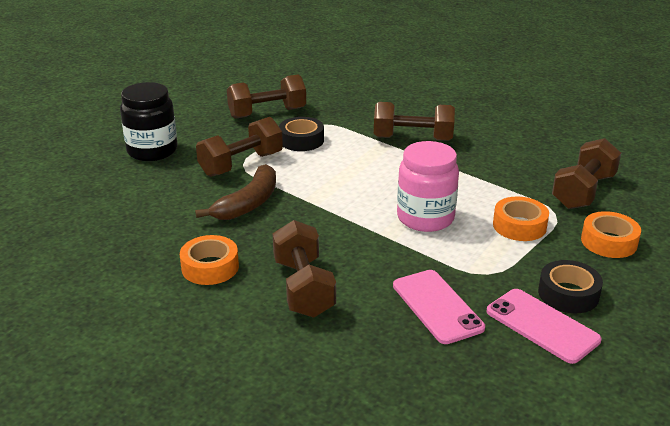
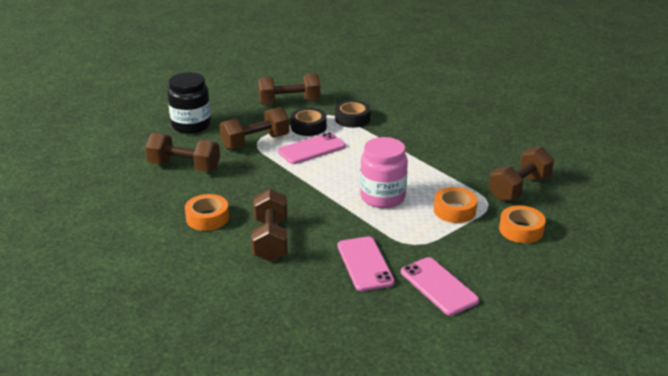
camera: 10 degrees right, 0 degrees up
brown banana [195,164,276,220] -> none
brown dumbbell [374,102,455,141] -> brown dumbbell moved to [145,133,220,172]
black tape [538,260,603,313] -> black tape moved to [335,100,371,128]
none -> pink phone [278,132,346,164]

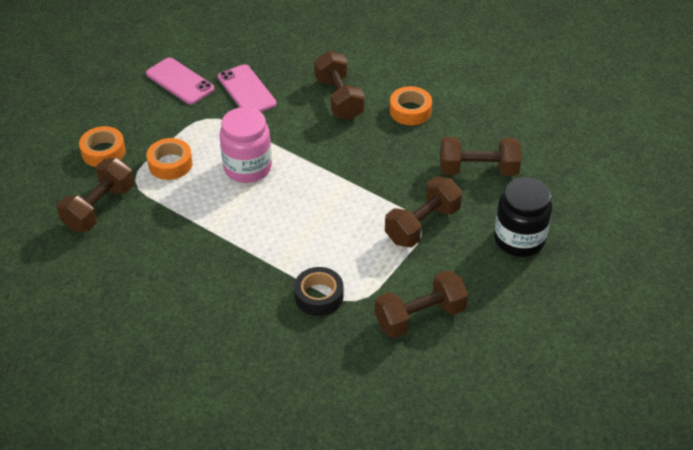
camera: 165 degrees right, 15 degrees up
pink phone [278,132,346,164] -> none
black tape [291,108,327,136] -> none

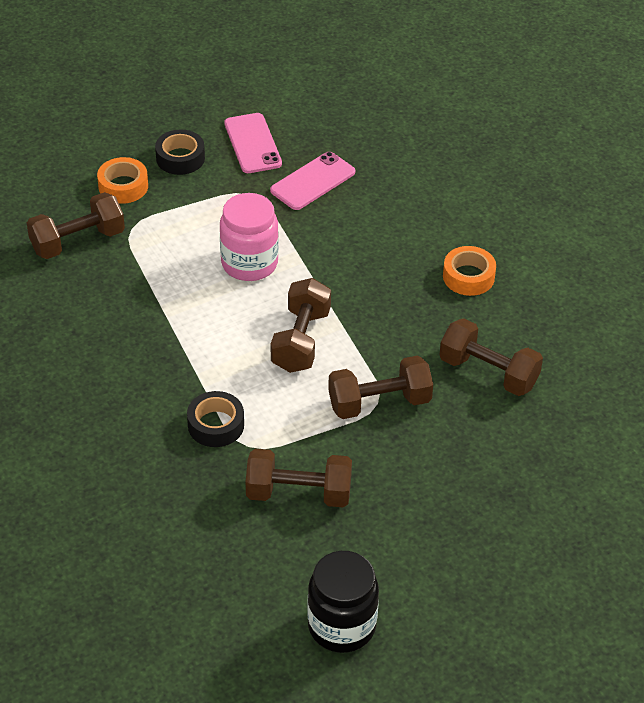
camera: 30 degrees right, 0 degrees up
orange tape [146,138,193,180] -> none
pink phone [218,64,277,112] -> pink phone turned 45 degrees clockwise [270,152,355,210]
brown dumbbell [314,51,365,120] -> brown dumbbell moved to [271,278,331,373]
black jar [494,177,552,257] -> black jar moved to [307,551,379,653]
none -> black tape [155,130,205,175]

